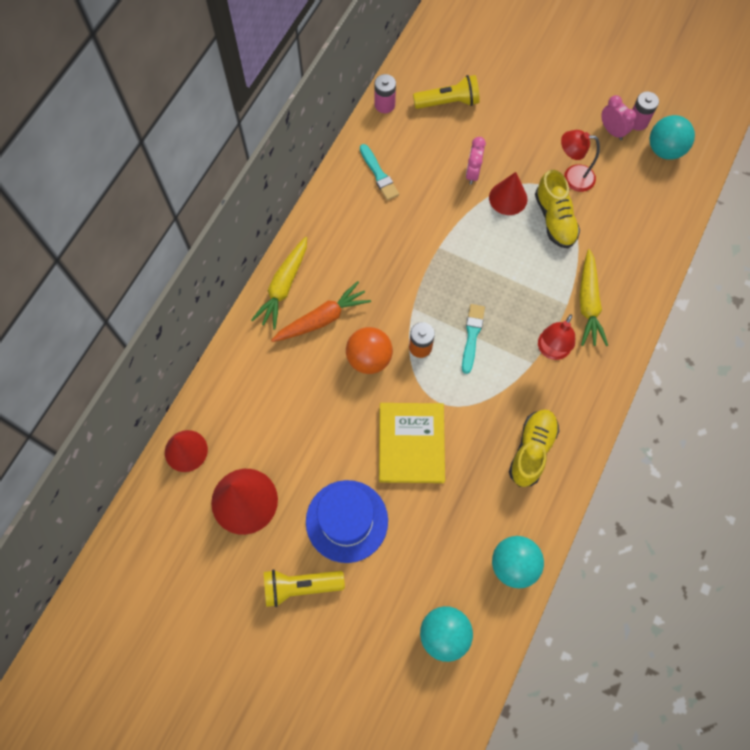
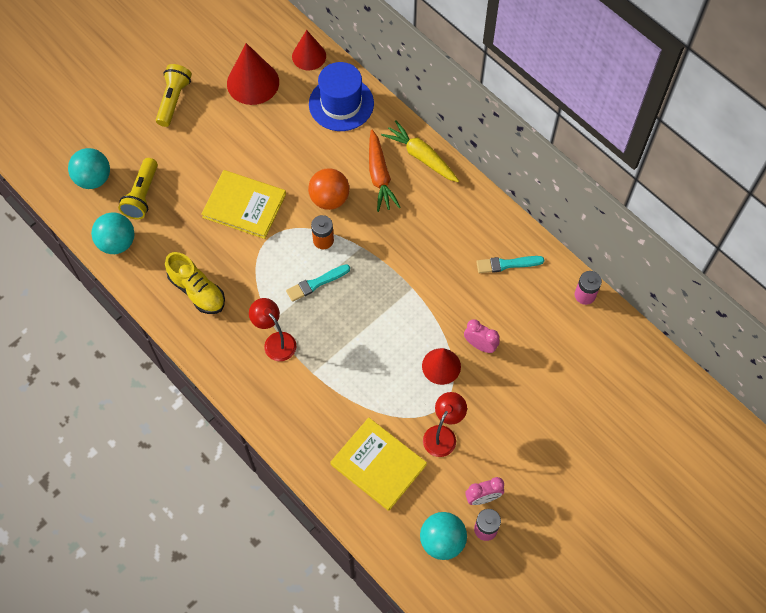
camera: 110 degrees right, 5 degrees down
blue hat [306,480,388,563] -> blue hat moved to [309,62,374,131]
yellow flashlight [413,75,480,109] -> yellow flashlight moved to [118,158,158,220]
turquoise brush [462,304,485,374] -> turquoise brush turned 120 degrees clockwise [286,264,350,302]
yellow shoe [535,170,580,248] -> none
yellow carrot [579,249,608,346] -> none
none -> yellow book [330,418,427,511]

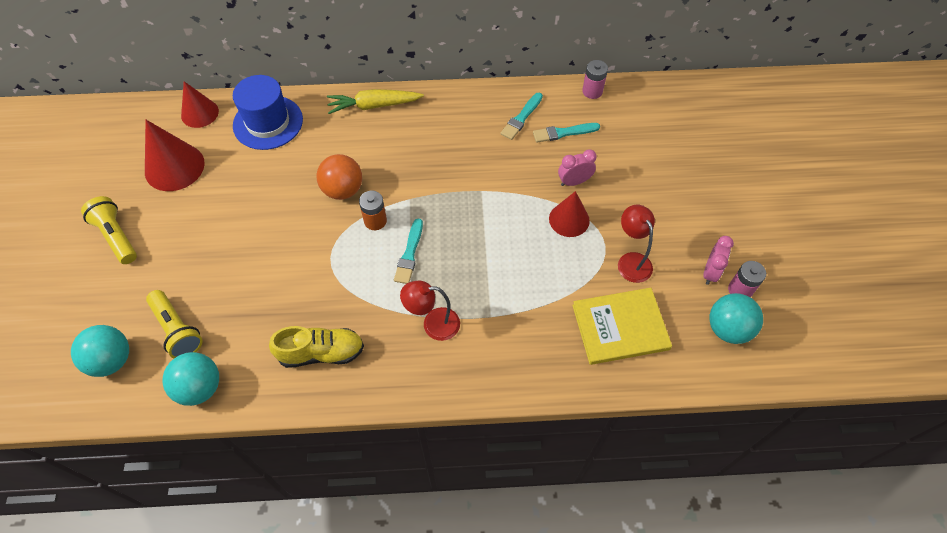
camera: 50 degrees left, 5 degrees down
yellow book [201,170,286,239] -> none
orange carrot [369,130,401,212] -> none
none -> turquoise brush [533,123,600,143]

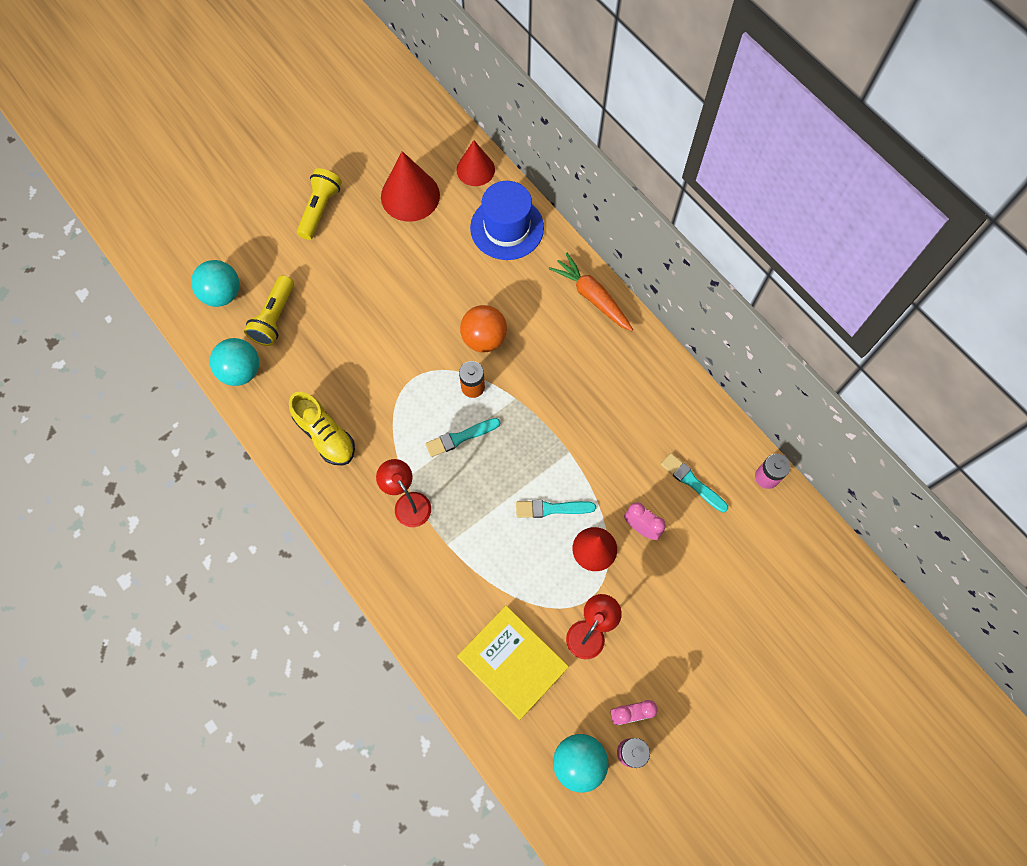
camera: 55 degrees right, 10 degrees up
yellow carrot [327,89,424,114] -> orange carrot [549,253,633,331]
turquoise brush [500,93,543,140] -> turquoise brush moved to [516,500,596,518]

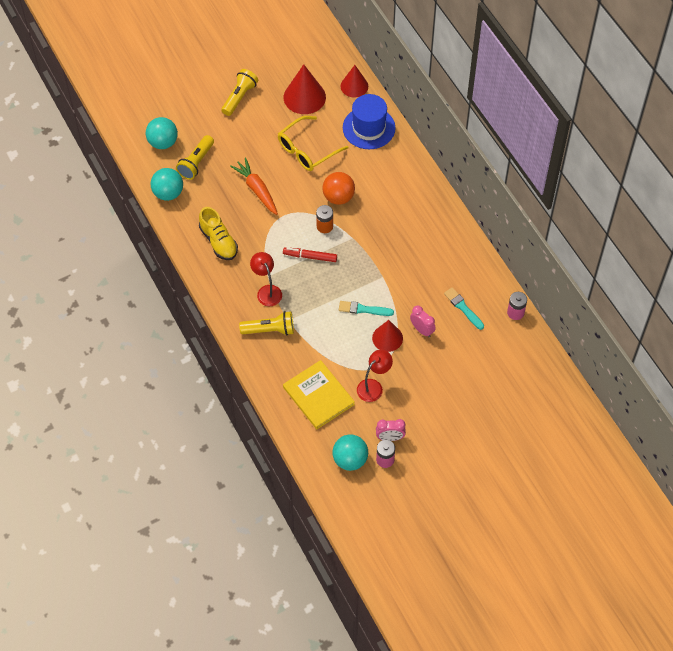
camera: 10 degrees right, 10 degrees down
turquoise brush [425,418,500,457] -> red marker [283,247,337,262]
orange carrot [549,253,633,331] -> orange carrot moved to [230,157,278,215]
none -> yellow flashlight [239,311,294,335]
none -> yellow glasses [278,116,349,171]

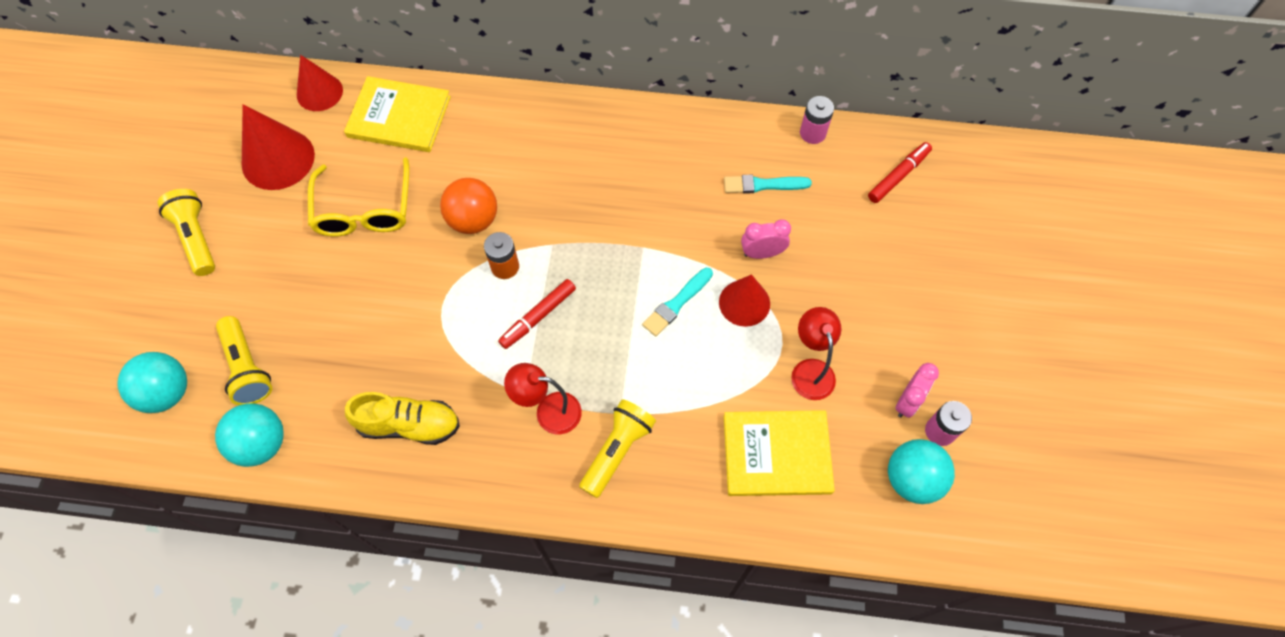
camera: 55 degrees left, 5 degrees up
orange carrot [230,157,278,215] -> none
blue hat [343,94,396,149] -> yellow book [344,76,451,152]
none -> red marker [868,142,932,203]

